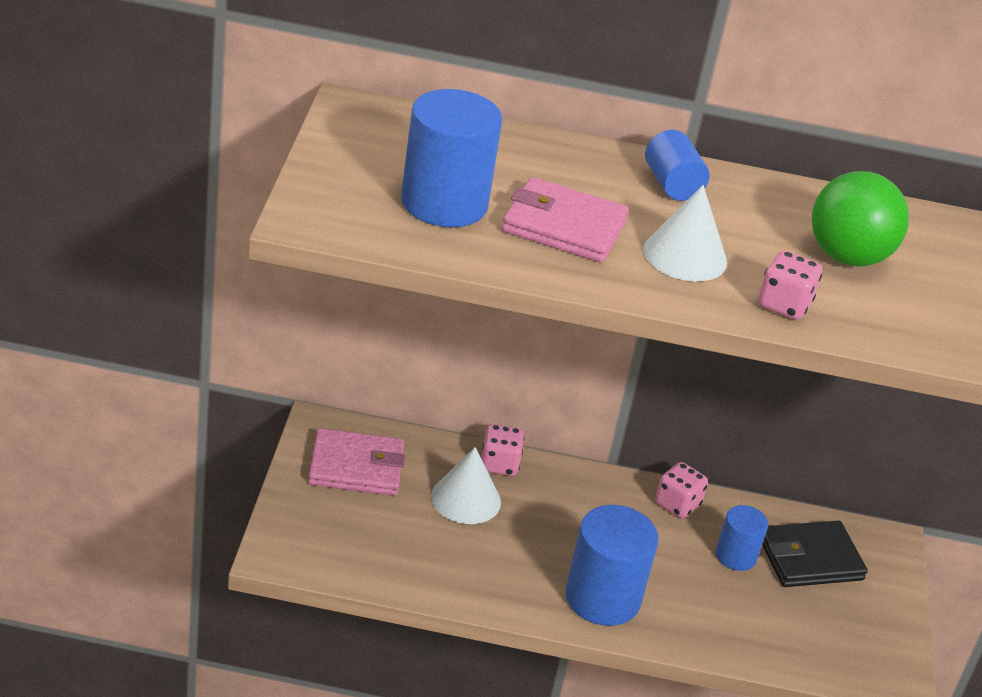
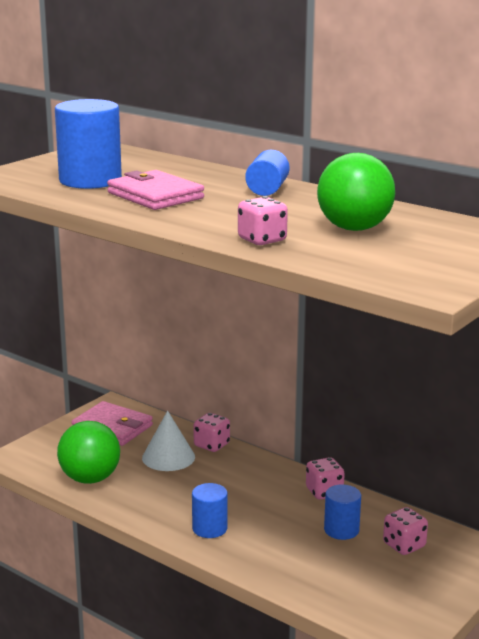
camera: 35 degrees right, 15 degrees down
blue cylinder [565,505,659,626] -> blue cylinder [192,483,228,538], size x0.57
white cone [643,185,727,281] -> none
black wallet [762,521,868,587] -> pink dice [383,507,428,555]
none -> green ball [57,421,120,484]

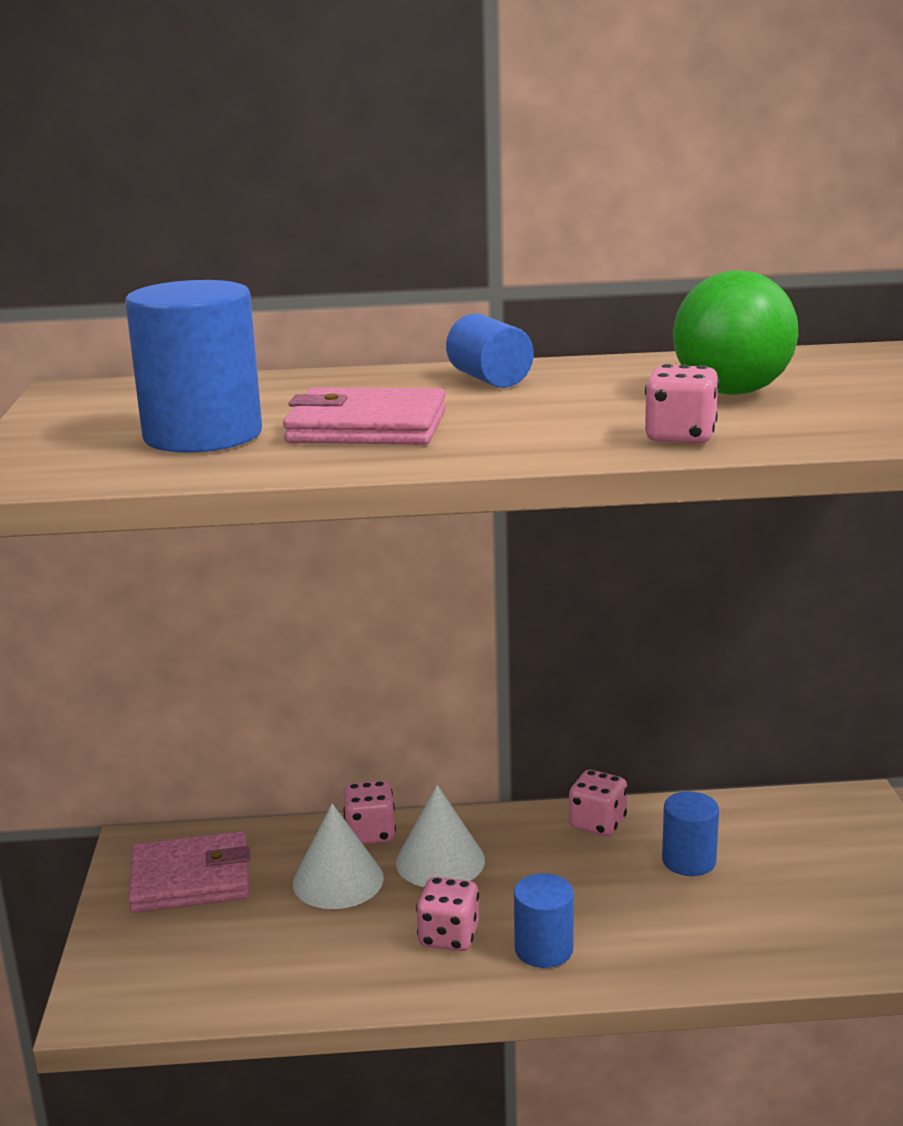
camera: 40 degrees left, 0 degrees up
green ball [57,421,120,484] -> none
pink dice [383,507,428,555] -> pink dice moved to [416,877,479,951]
none -> white cone [396,785,485,887]

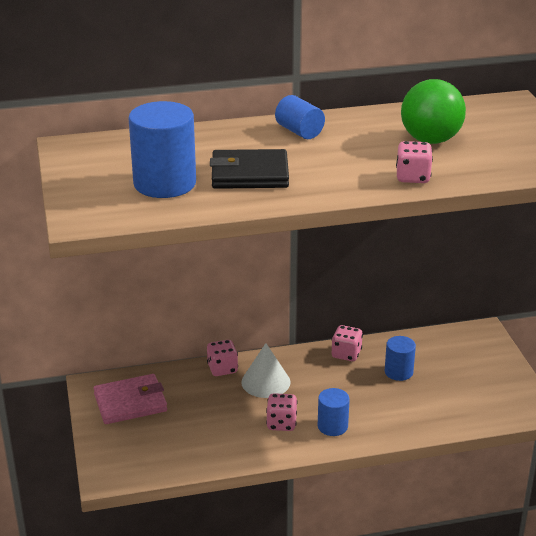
camera: 10 degrees left, 10 degrees up
pink wallet [283,387,446,445] -> black wallet [210,149,289,189]
white cone [293,803,384,909] -> none

